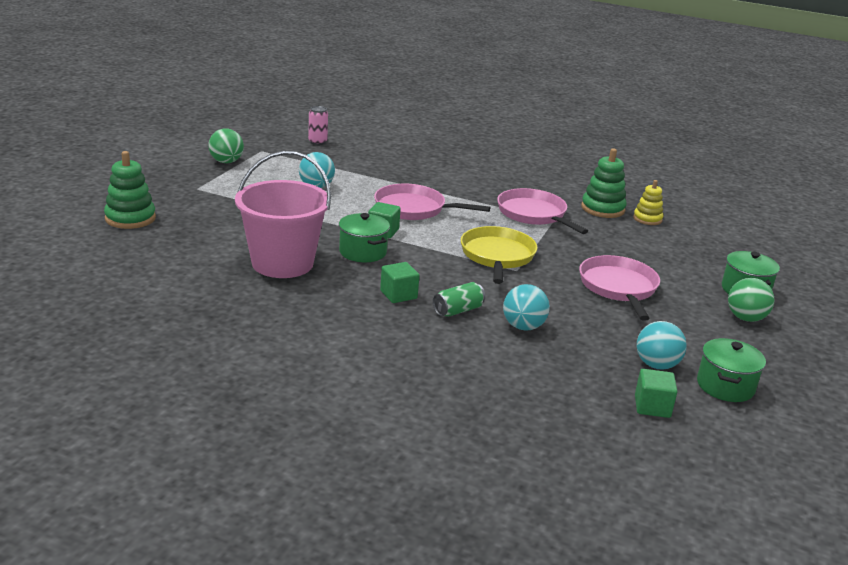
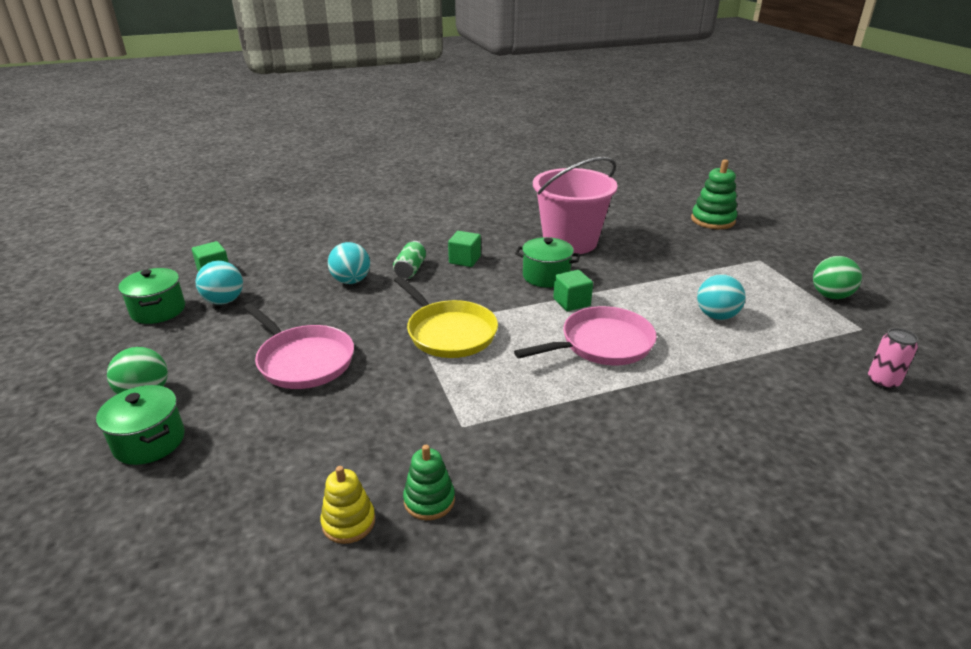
camera: 140 degrees right, 5 degrees up
pink pan [497,188,588,234] -> none
green stacking toy [581,148,627,218] -> green stacking toy [403,445,455,520], size x0.65

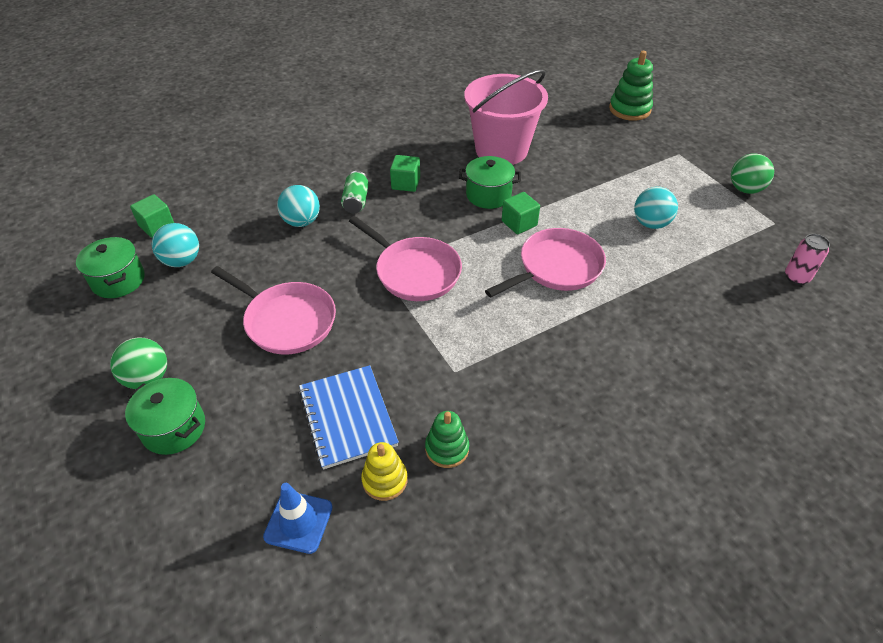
camera: 10 degrees left, 15 degrees up
yellow pan [394,276,498,358] -> pink pan [349,216,462,301]
none -> blue traffic cone [263,483,333,554]
none -> blue notebook [298,365,399,469]

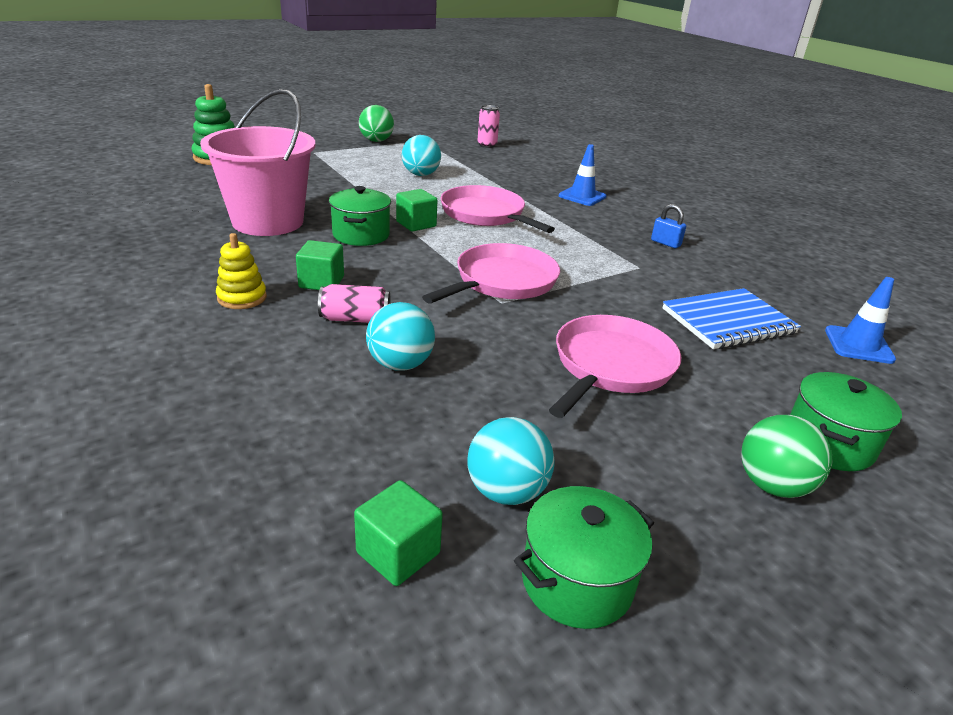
camera: 95 degrees left, 15 degrees down
green can [341,171,369,213] -> pink can [318,284,390,323]
yellow stacking toy [361,442,408,501] -> yellow stacking toy moved to [216,233,267,309]
green stacking toy [425,411,469,468] -> none
none -> blue traffic cone [559,144,607,206]
none -> blue padlock [651,204,686,248]

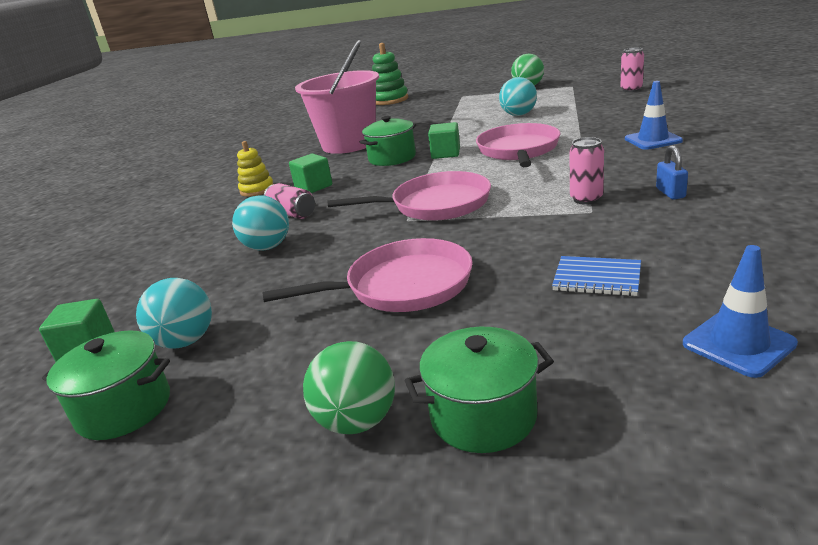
camera: 50 degrees right, 5 degrees down
blue notebook [663,288,801,349] -> blue notebook [552,256,641,296], size x0.61
none -> pink can [569,137,604,205]

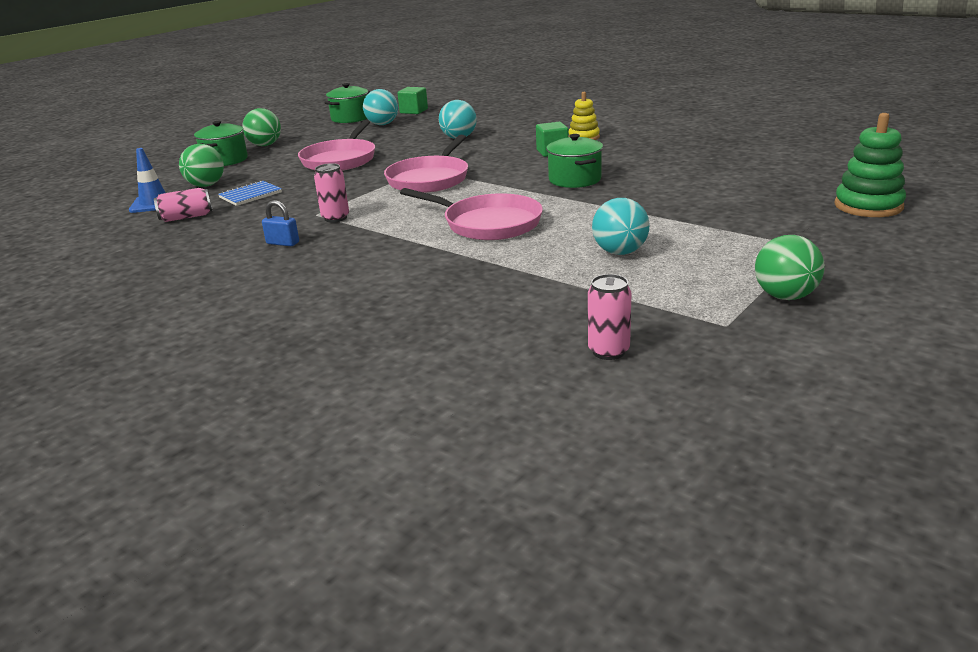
camera: 115 degrees right, 0 degrees up
pink can [264,183,315,219] -> pink can moved to [154,188,213,222]
pink bucket [295,40,379,154] -> none
green cube [428,122,460,159] -> none
blue traffic cone [625,81,683,150] -> none
none -> green ball [179,144,224,187]

